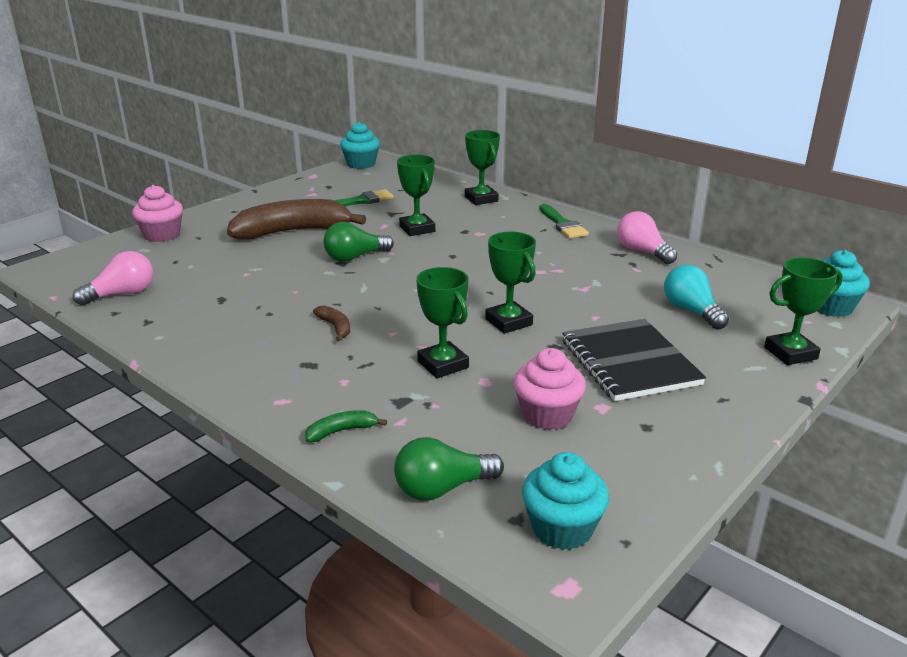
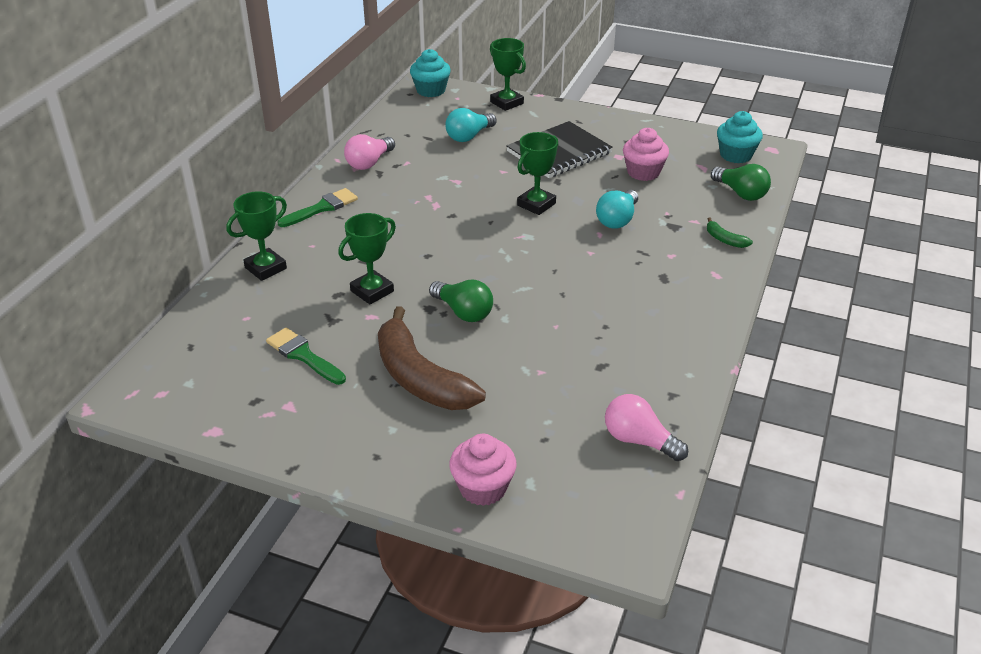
camera: 110 degrees left, 10 degrees up
brown banana [313,305,350,341] -> none
turquoise cupcake [340,122,380,169] -> none
green trophy [416,267,469,379] -> turquoise light bulb [596,190,638,229]

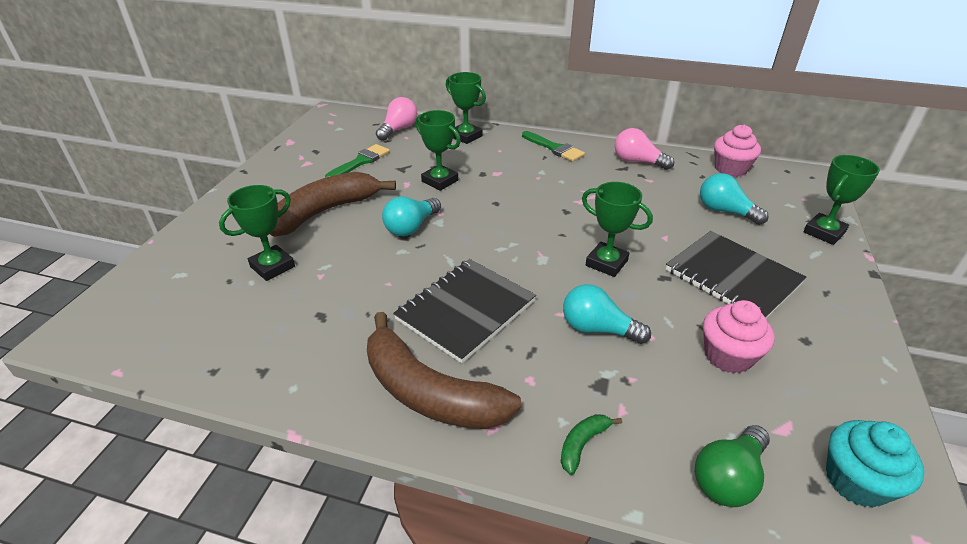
camera: 85 degrees right, 0 degrees up
turquoise cupcake [410,49,451,97] -> none
green light bulb [429,280,493,322] -> turquoise light bulb [382,197,441,236]
pink cupcake [449,434,517,506] -> pink cupcake moved to [714,125,761,177]
pink light bulb [605,394,688,461] -> pink light bulb moved to [376,97,417,141]
none -> green trophy [219,185,295,281]
none -> brown banana [367,312,522,429]
none -> black notebook [393,259,536,363]

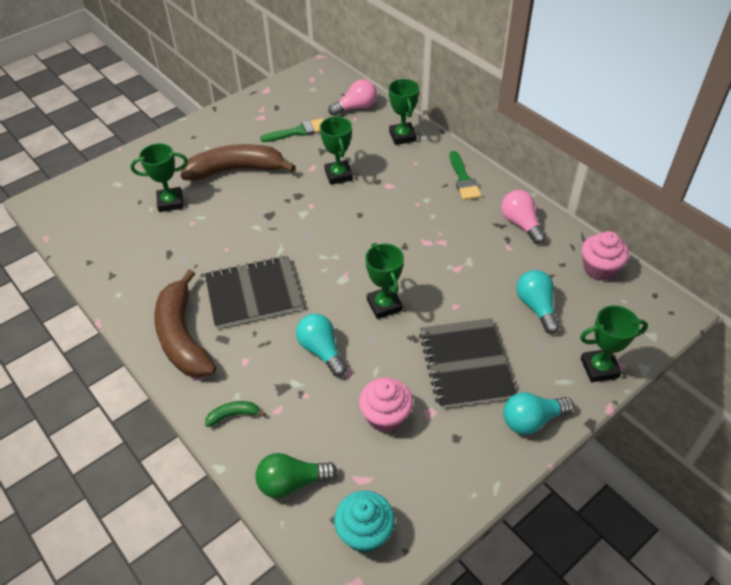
camera: 35 degrees right, 10 degrees up
turquoise light bulb [382,197,441,236] -> turquoise light bulb moved to [503,392,574,435]

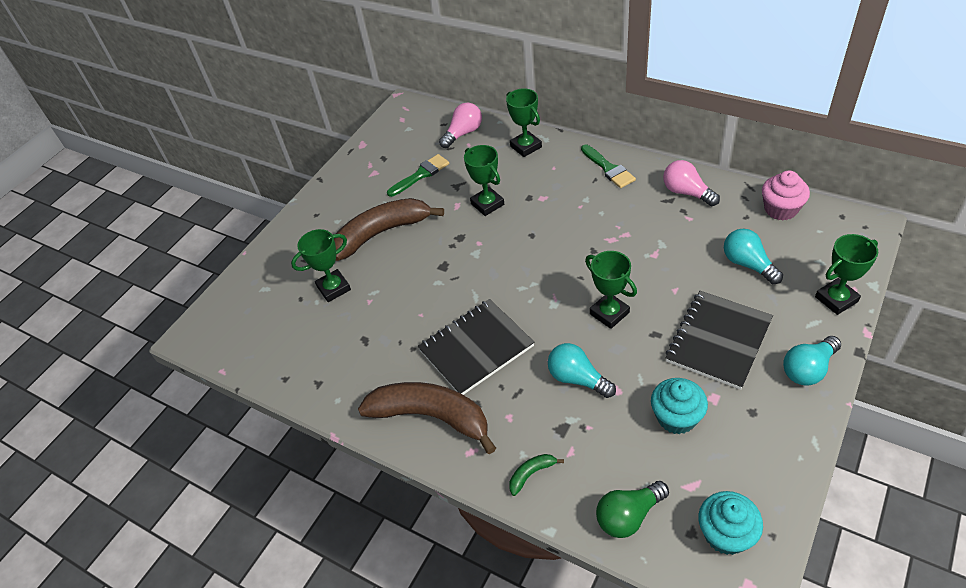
camera: 15 degrees left, 0 degrees up
brown banana [154,269,216,378] -> brown banana turned 150 degrees clockwise [358,382,496,454]
pink cupcake [359,377,413,433] -> turquoise cupcake [651,378,708,434]
black notebook [419,318,517,408] -> black notebook turned 60 degrees clockwise [665,291,773,390]

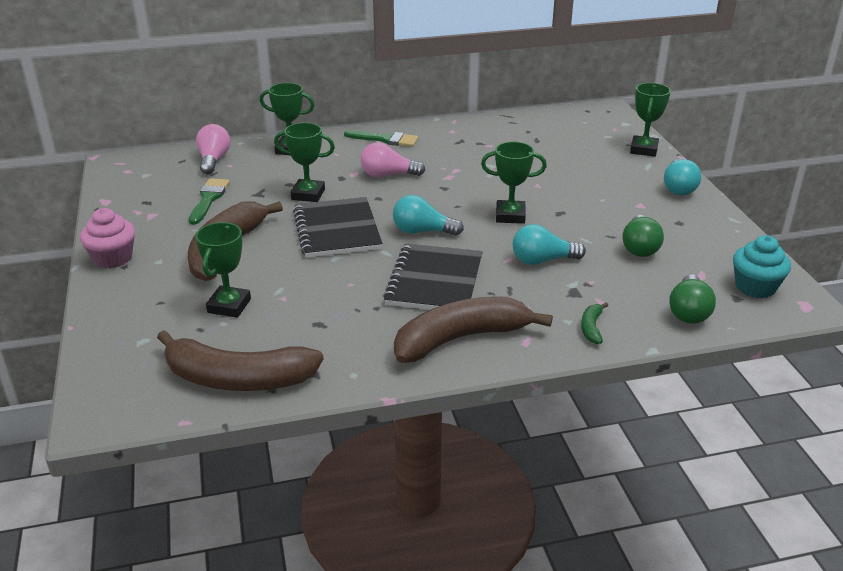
camera: 50 degrees left, 15 degrees down
turquoise cupcake [651,378,708,434] -> green light bulb [623,215,664,257]
pink light bulb [663,160,720,206] -> pink light bulb moved to [361,142,425,177]
black notebook [665,291,773,390] -> black notebook moved to [293,197,382,258]
turquoise light bulb [724,229,783,284] -> turquoise light bulb moved to [393,195,464,236]
pink cupcake [762,170,810,221] -> pink cupcake moved to [80,208,135,268]
none -> brown banana [157,330,324,391]

